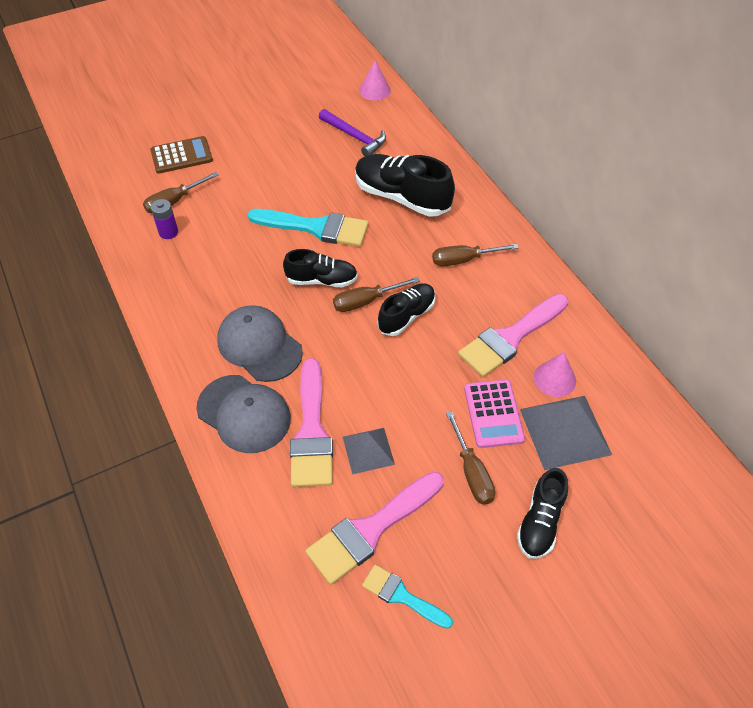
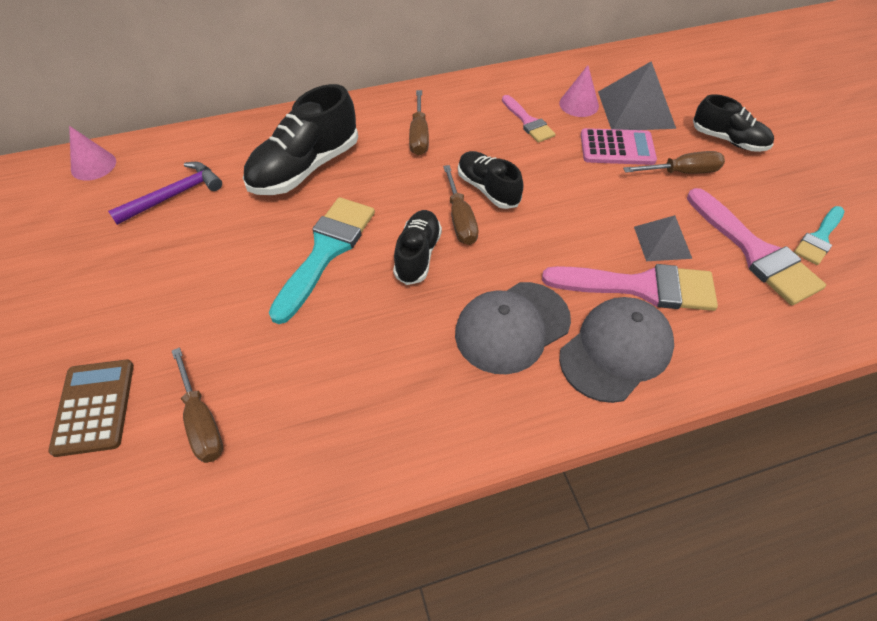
camera: 80 degrees left, 0 degrees up
purple battery [151,199,178,239] -> none
pink brush [458,294,569,377] -> pink brush [502,95,556,143], size x0.57

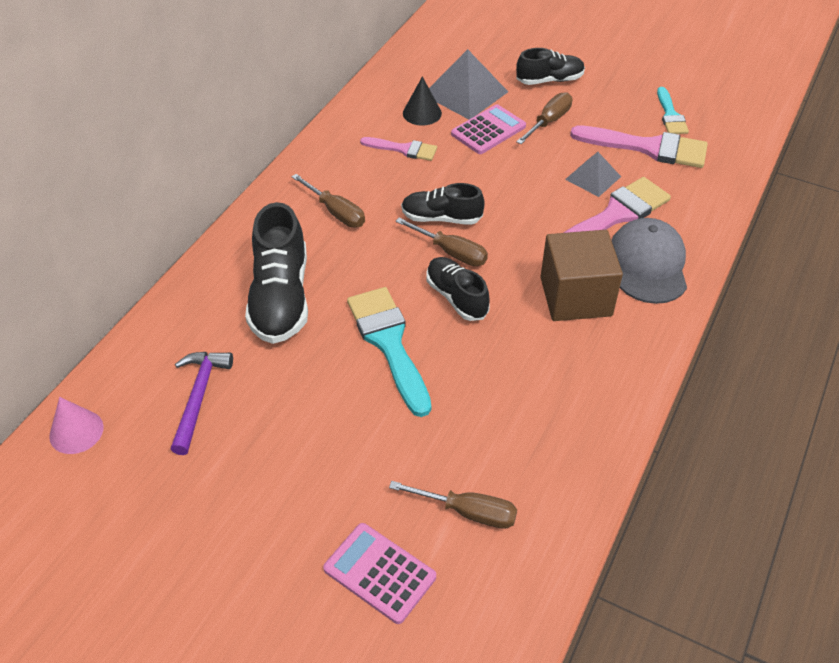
camera: 45 degrees left, 5 degrees down
brown calculator [48,359,134,457] -> pink calculator [323,523,436,624]
grey cap [455,282,571,374] -> brown cube [540,230,623,321]
pink cone [559,65,599,117] -> black cone [403,76,442,126]

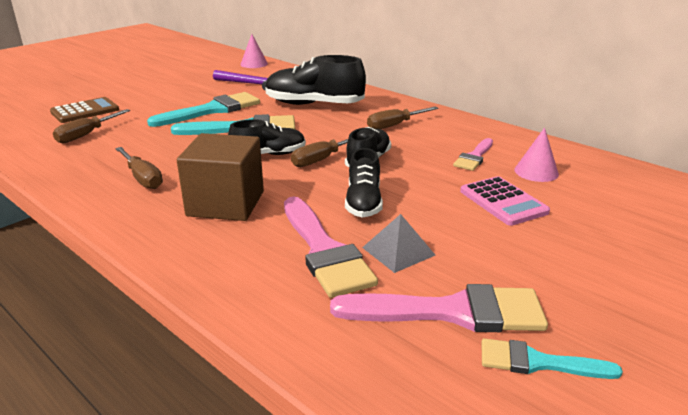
camera: 105 degrees right, 20 degrees down
pink calculator [323,523,436,624] -> brown calculator [50,97,119,123]
black cone [403,76,442,126] -> pink cone [514,128,559,182]
grey pyramid [429,49,508,119] -> none
black shoe [516,48,585,85] -> black shoe moved to [345,148,383,217]
brown screwdriver [516,92,572,144] -> brown screwdriver moved to [115,147,163,189]
pink brush [570,125,708,168] -> pink brush turned 120 degrees counterclockwise [330,284,548,332]
grey cap [611,218,687,304] -> none
none -> turquoise brush [147,92,260,127]

